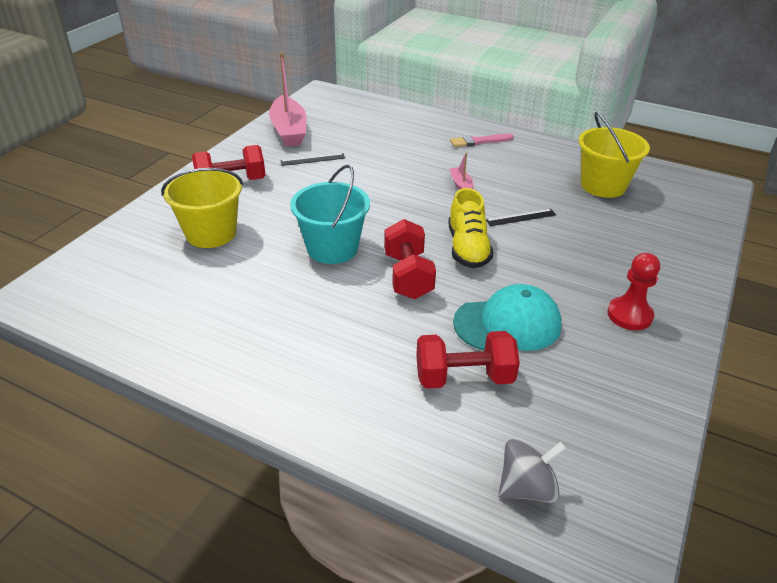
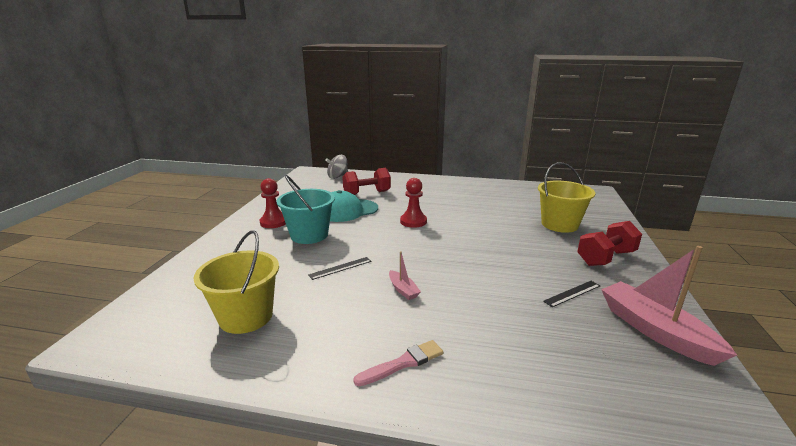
camera: 165 degrees right, 15 degrees down
turquoise bucket [290,165,370,264] -> turquoise bucket moved to [277,175,335,244]
red dumbbell [384,219,436,299] -> red pawn [400,178,427,228]
yellow shoe [448,188,493,268] -> none

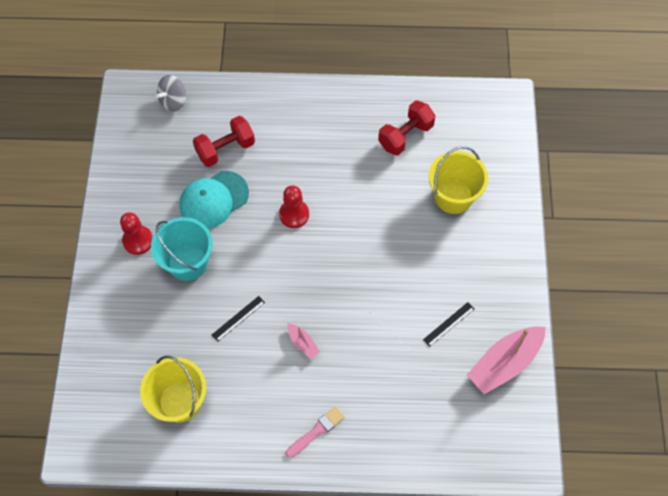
camera: 10 degrees left, 40 degrees up
red dumbbell [577,221,642,266] -> red dumbbell moved to [378,100,436,155]
pink boat [601,246,737,366] -> pink boat turned 90 degrees counterclockwise [467,326,546,394]

